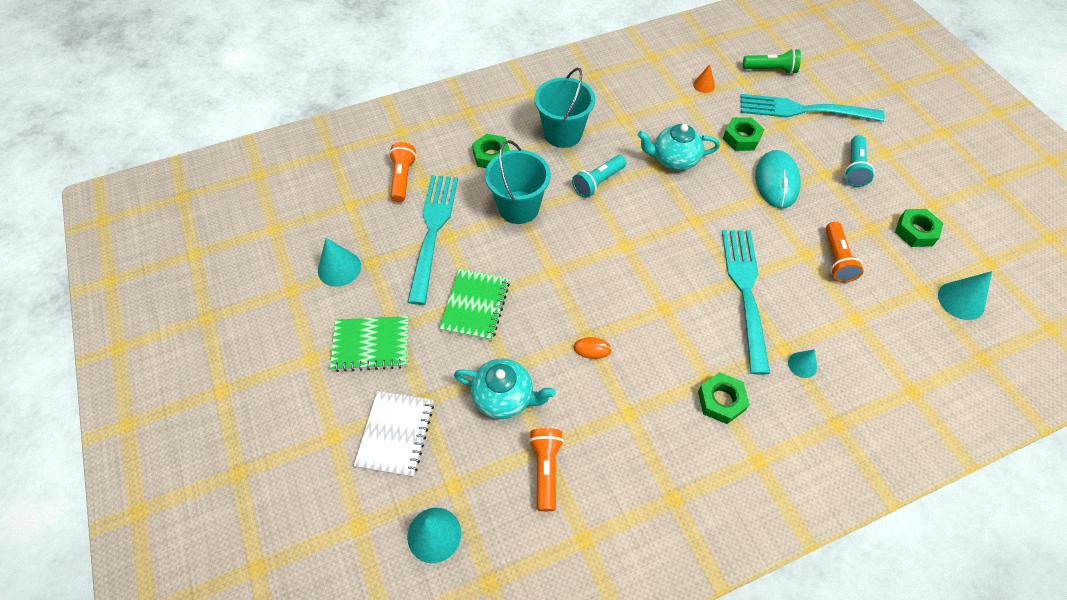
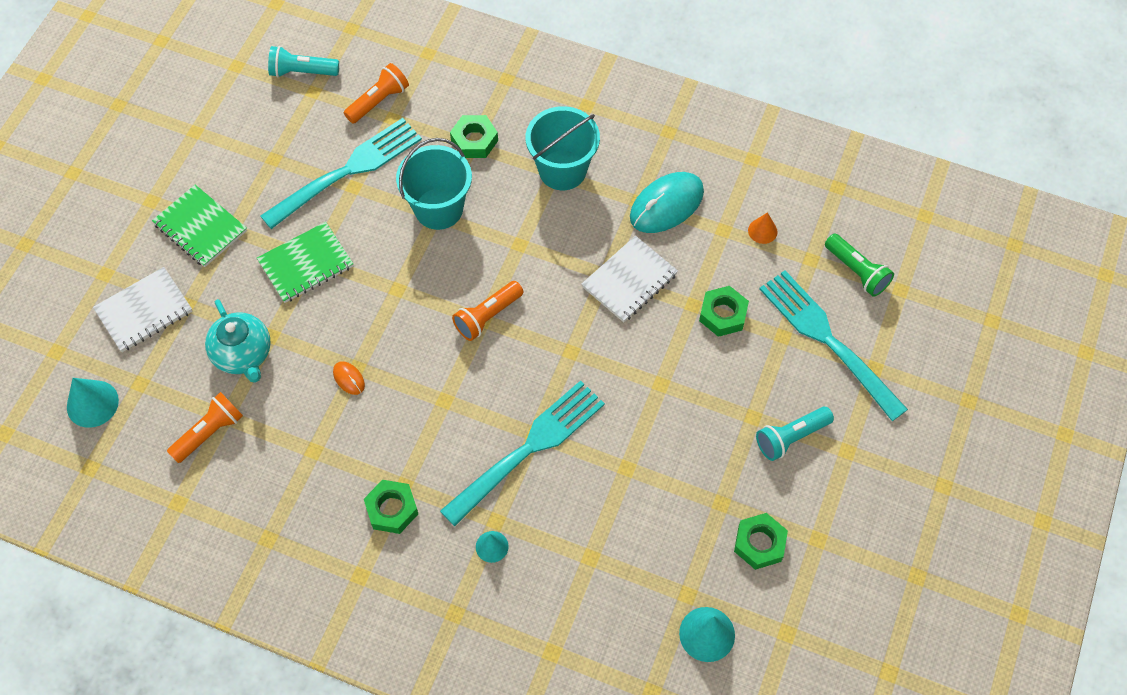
camera: 45 degrees right, 5 degrees up
turquoise cone [318,238,361,287] -> none
turquoise flashlight [572,155,626,198] -> turquoise flashlight moved to [268,46,339,78]
turquoise teapot [638,124,720,171] -> white notebook [581,236,678,322]
turquoise mouse [755,150,801,209] -> turquoise mouse moved to [630,172,704,233]
orange flashlight [826,222,864,283] -> orange flashlight moved to [452,281,523,341]

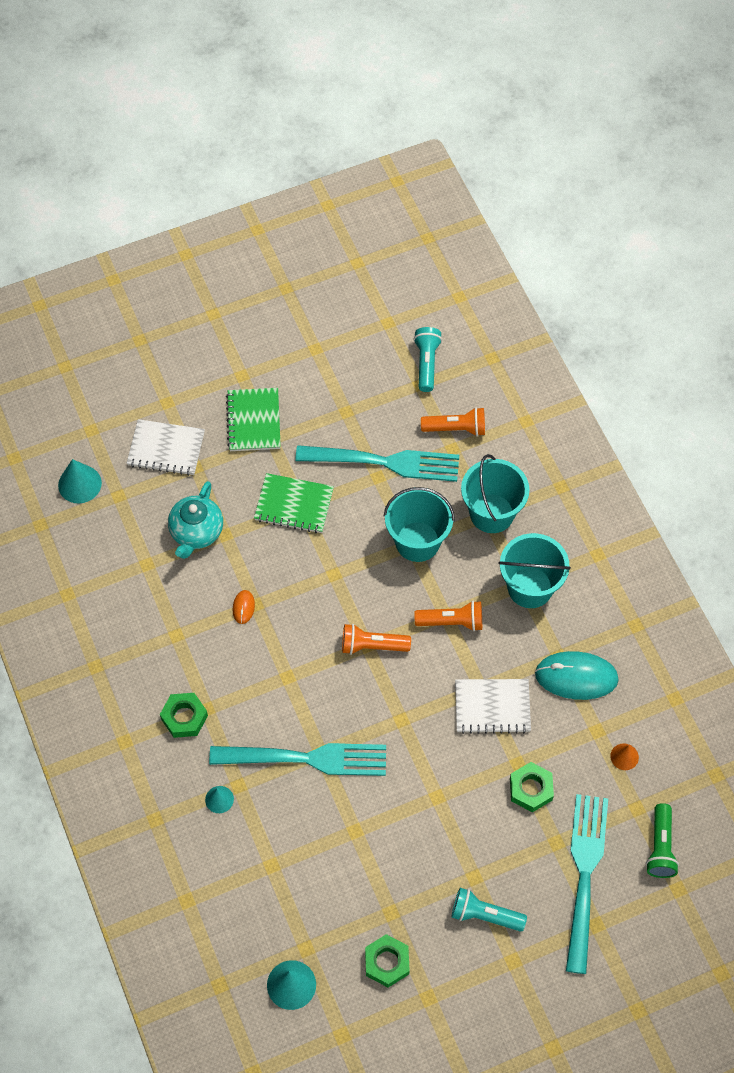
camera: 45 degrees right, 0 degrees up
orange flashlight [167,392,243,463] -> orange flashlight moved to [414,601,482,631]
turquoise flashlight [268,46,339,78] -> turquoise flashlight turned 45 degrees clockwise [414,327,442,392]
green nut [450,115,498,158] -> turquoise bucket [461,454,530,533]

